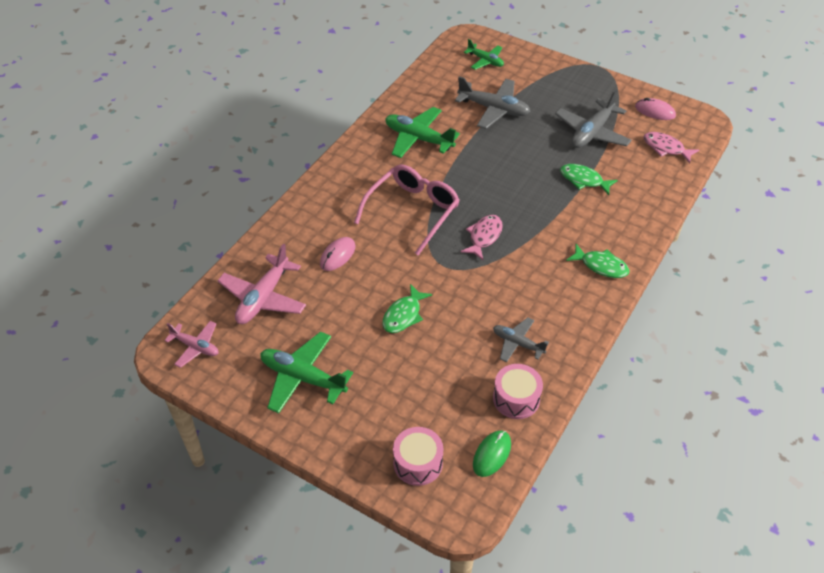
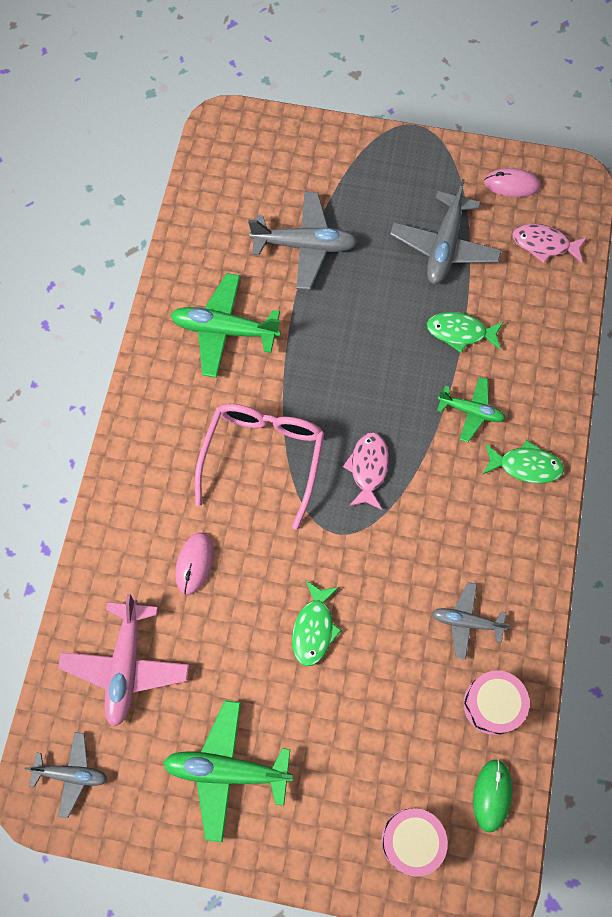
camera: 20 degrees left, 20 degrees up
pink plane [164,321,218,368] -> grey plane [25,732,108,818]
green plane [464,39,504,70] -> green plane moved to [437,377,506,442]

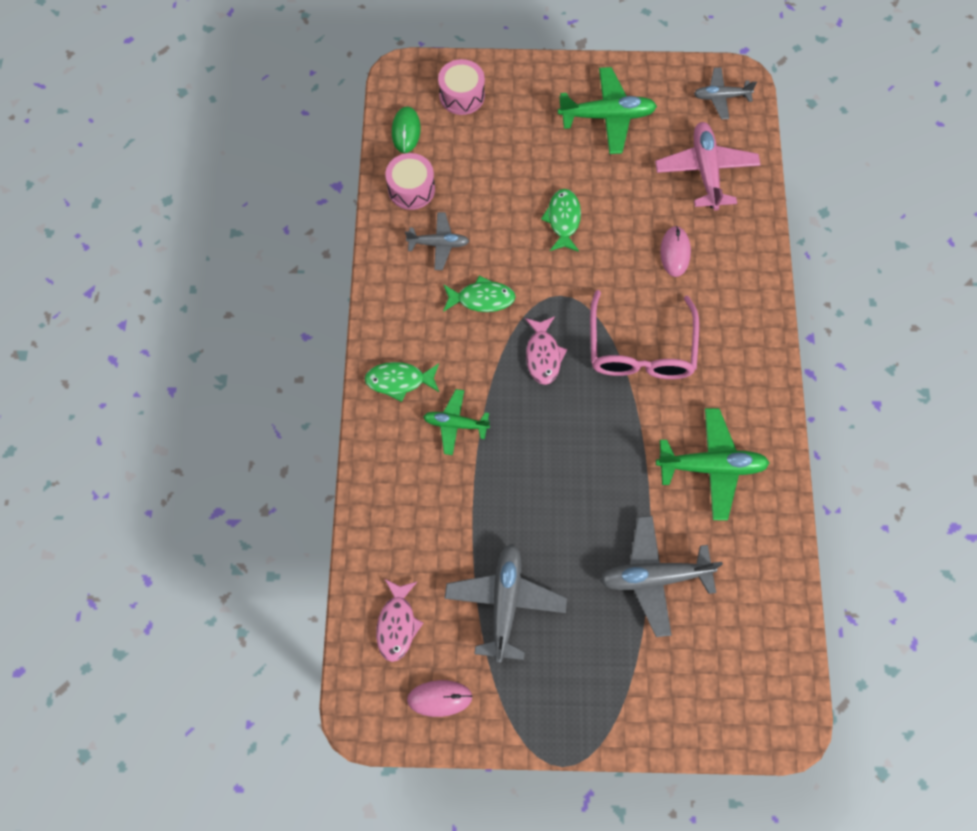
camera: 170 degrees right, 0 degrees up
green fish [427,312,504,353] -> green fish moved to [443,275,516,312]
pink fish [512,224,587,263] -> pink fish turned 90 degrees clockwise [376,579,423,662]

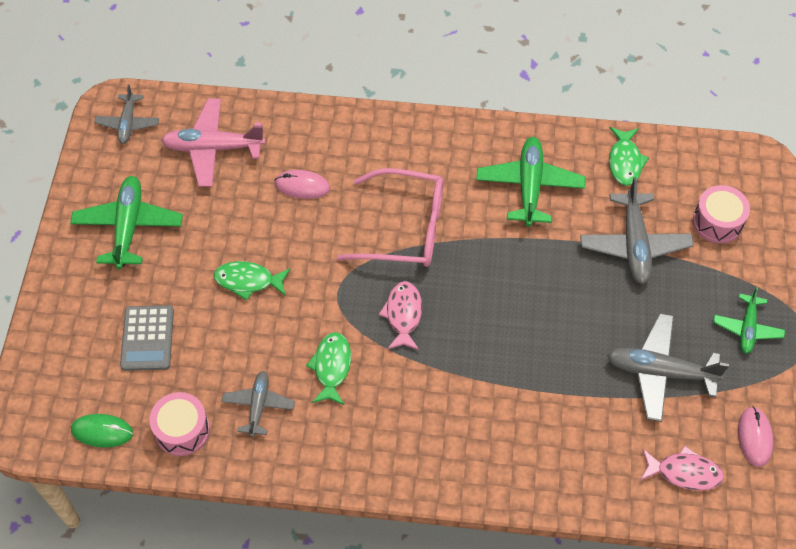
camera: 85 degrees left, 10 degrees down
green fish [365,362,439,402] -> green fish moved to [609,127,649,186]
green plane [423,389,490,455] -> green plane moved to [713,287,785,354]
pink drum [438,59,485,115] -> pink drum moved to [693,185,750,243]
pink fish [525,316,567,385] -> pink fish turned 90 degrees counterclockwise [379,281,422,350]
none -> grey calculator [120,305,174,371]

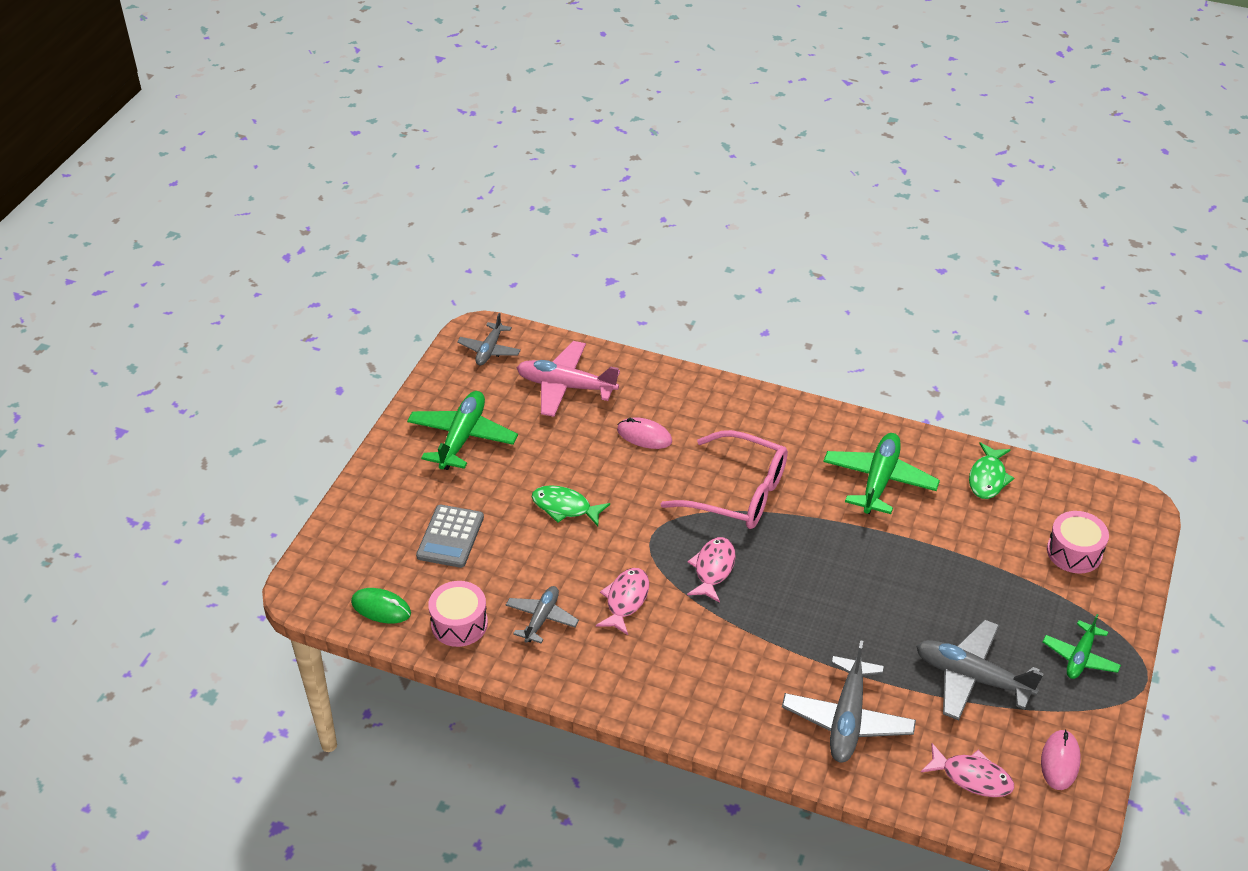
camera: 15 degrees right, 15 degrees down
green fish [306,332,351,405] -> pink fish [596,568,649,635]
grey plane [580,177,694,284] -> grey plane moved to [782,640,916,763]

